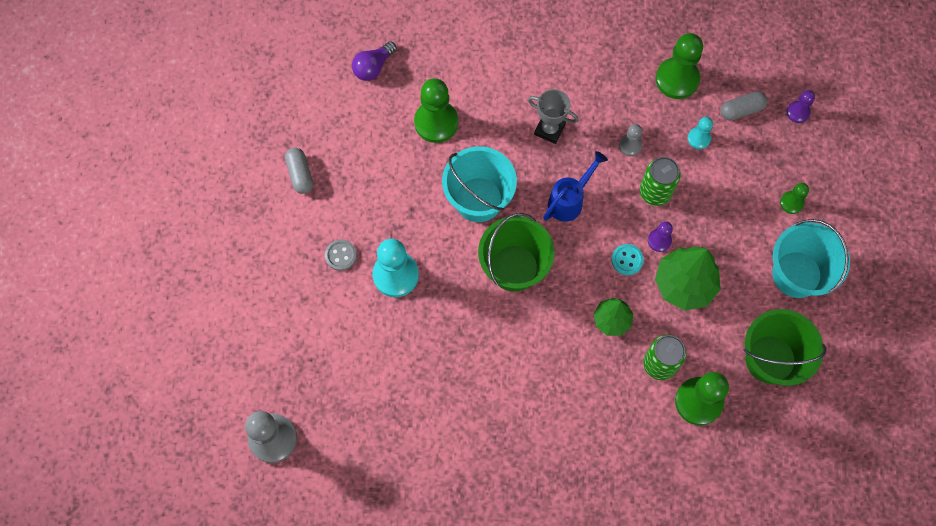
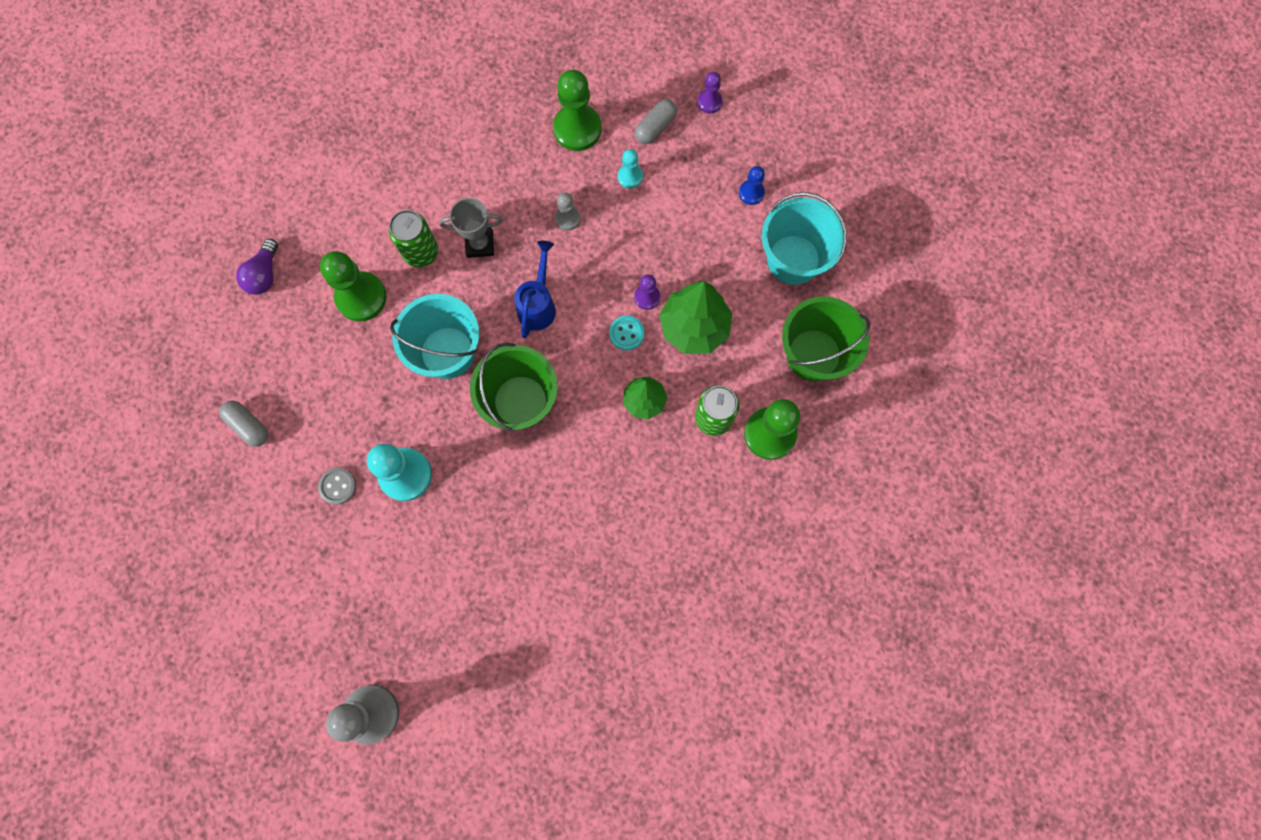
camera: 30 degrees left, 5 degrees up
green can [640,157,681,206] -> green can moved to [389,210,438,267]
green pawn [780,183,809,214] -> blue pawn [739,166,765,205]

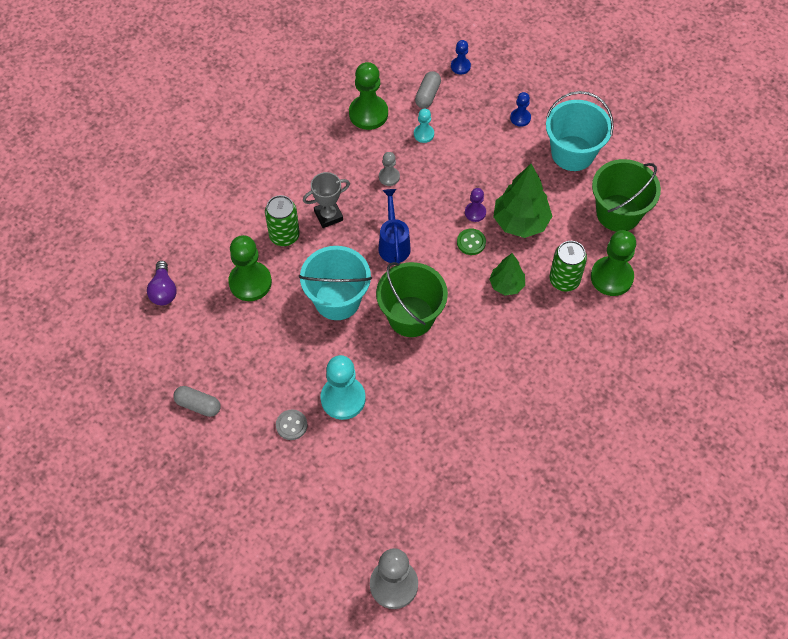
camera: 20 degrees left, 15 degrees down
turquoise button [609,316,644,351] -> green button [457,229,486,255]
purple pawn [697,72,723,113] -> blue pawn [451,40,471,75]

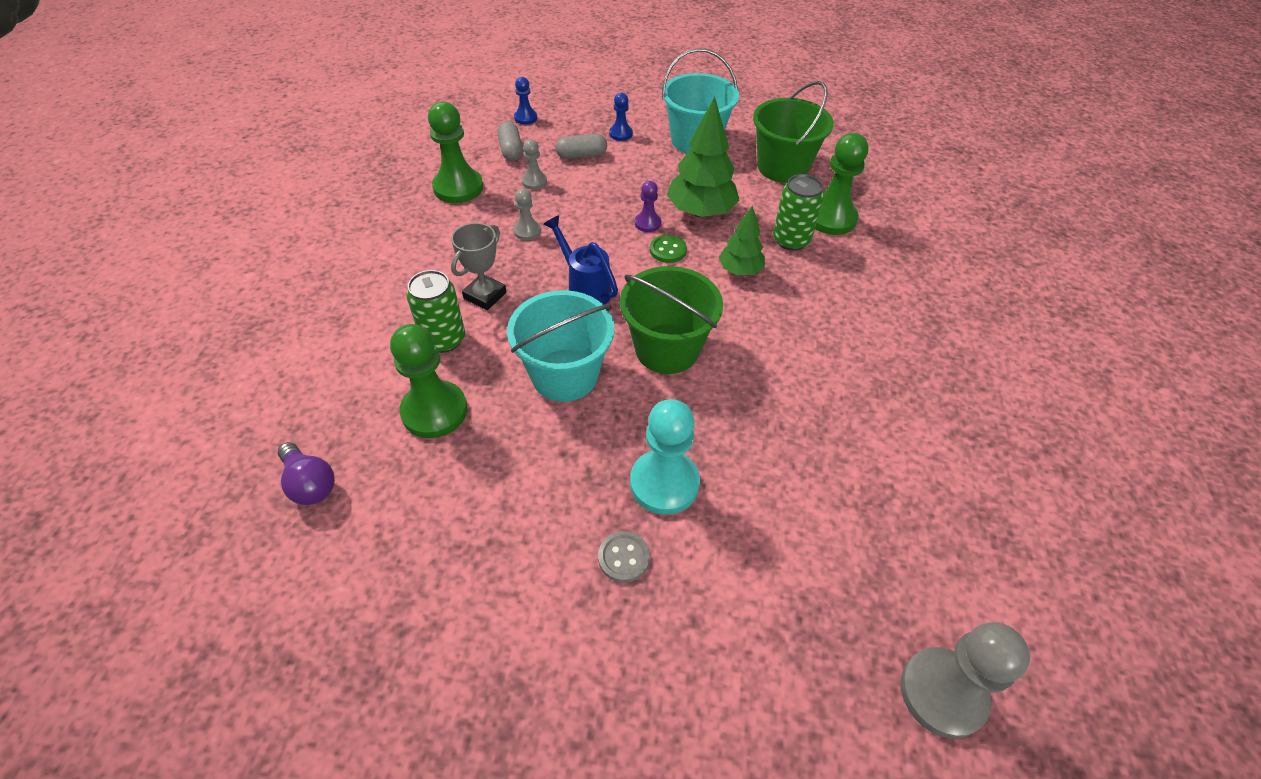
camera: 35 degrees left, 10 degrees down
grey capsule [173,386,221,417] -> grey capsule moved to [555,134,607,159]
turquoise pawn [414,108,434,143] -> grey pawn [522,139,547,190]

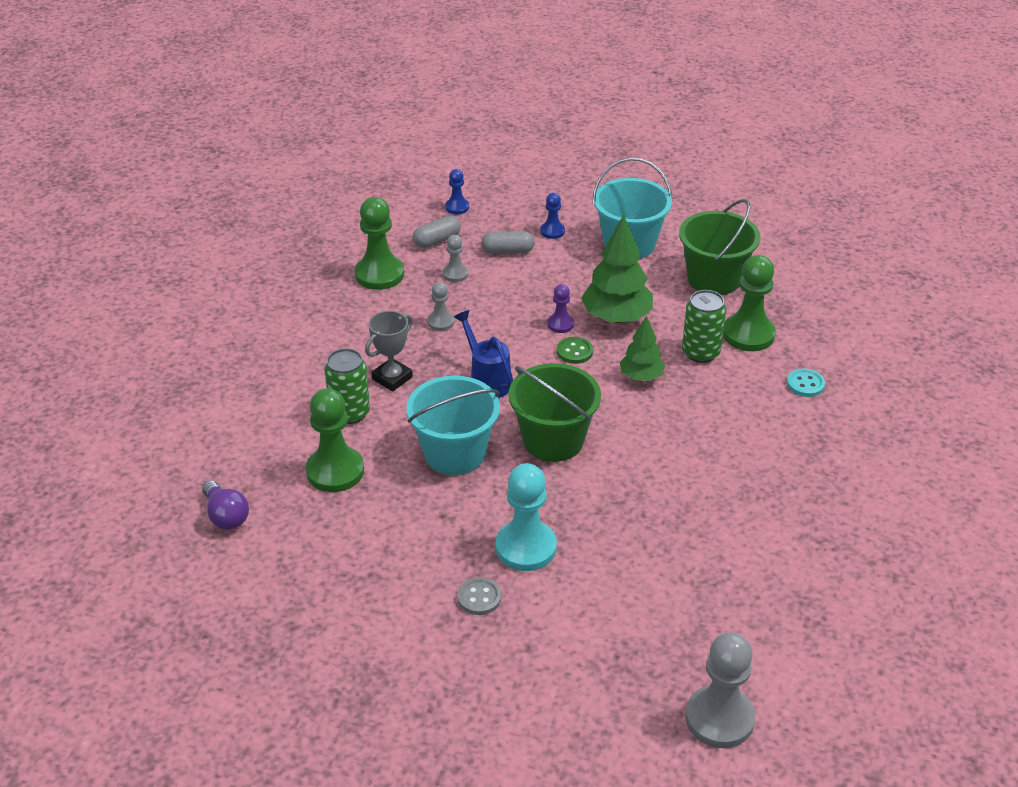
camera: 10 degrees right, 10 degrees down
grey capsule [497,121,523,161] -> grey capsule turned 60 degrees clockwise [413,216,461,248]
none -> turquoise button [787,369,825,397]

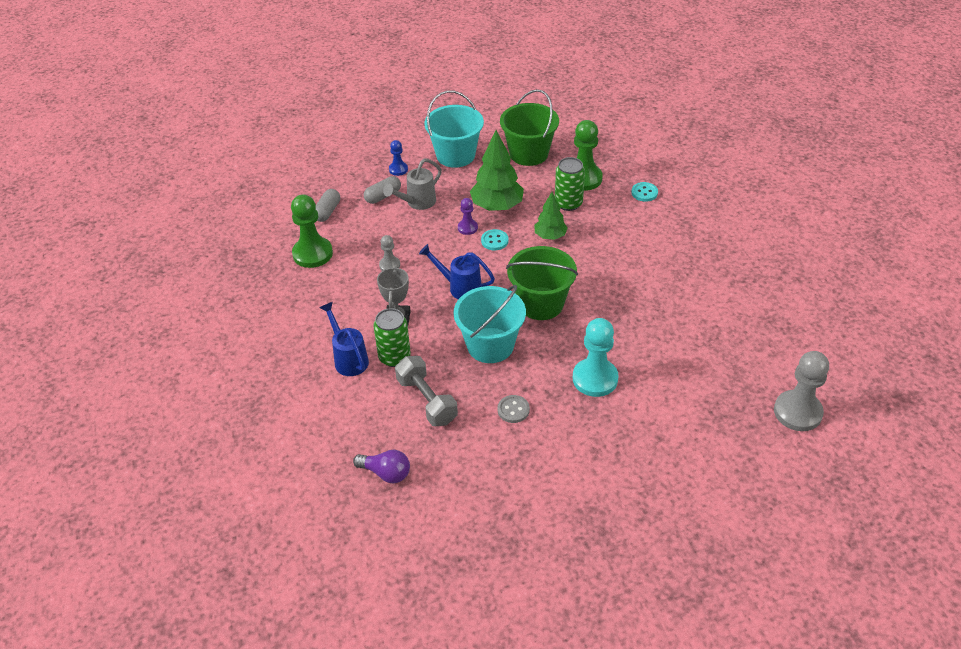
camera: 35 degrees left, 5 degrees up
green pawn [306,388,364,492] -> grey dumbbell [395,356,458,426]
grey pawn [443,235,468,282] -> none
blue pawn [445,169,469,214] -> none
grey button [458,577,501,615] -> grey button moved to [497,395,530,423]
green button [557,337,593,364] -> turquoise button [481,229,509,250]
none -> blue watering can [320,302,369,376]
none -> grey watering can [383,158,442,210]

